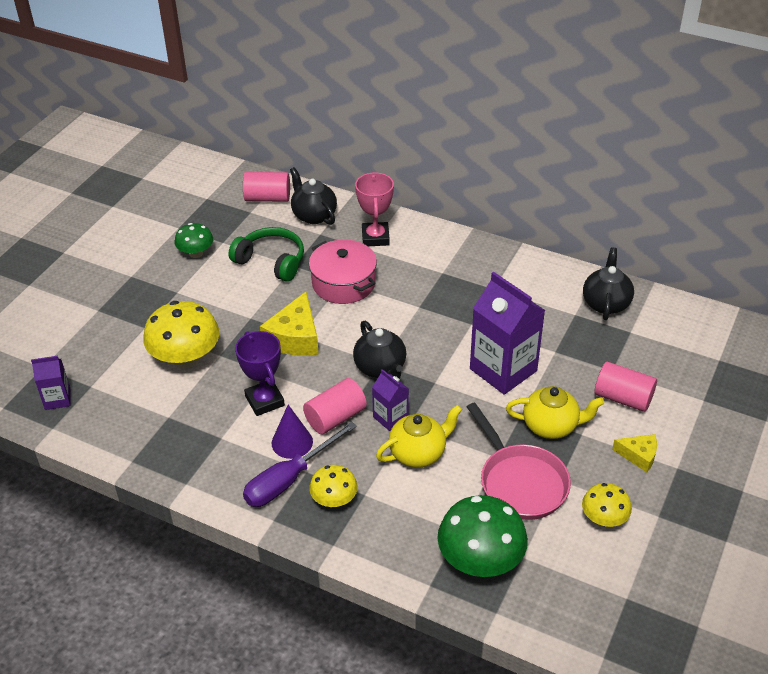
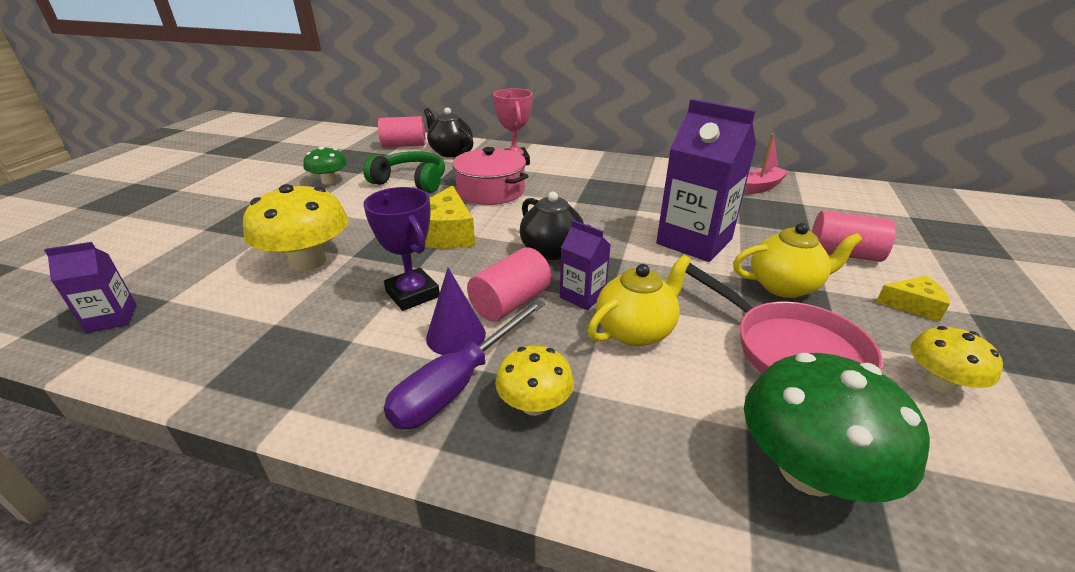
camera: 10 degrees left, 10 degrees down
black teapot [583,247,634,320] -> pink boat [746,134,789,194]

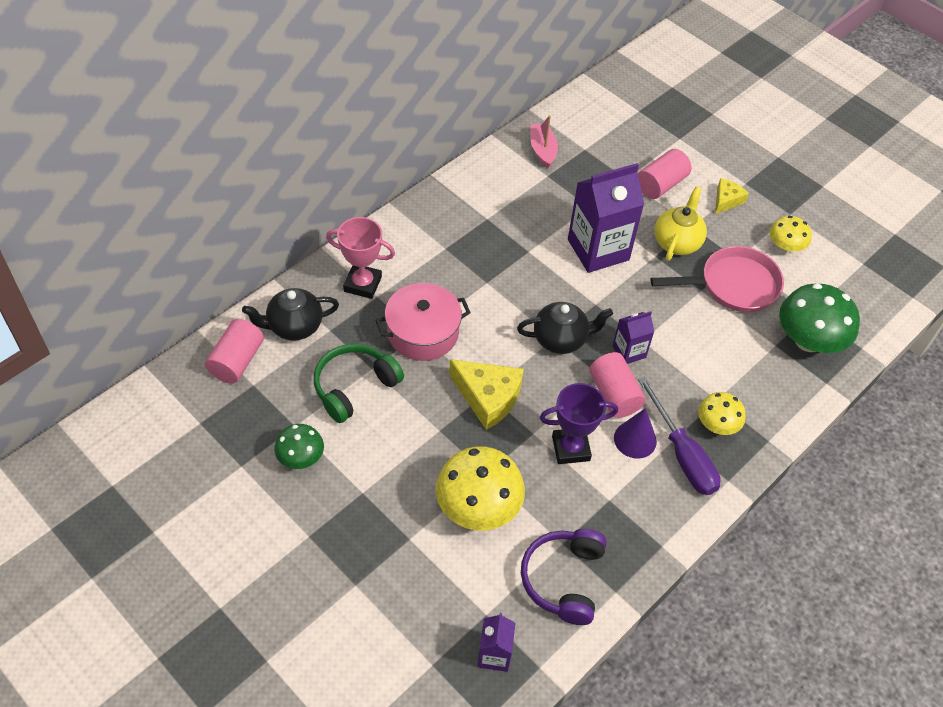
camera: 65 degrees left, 20 degrees up
yellow teapot [588,255,691,346] -> none
none -> purple headphones [521,529,607,625]

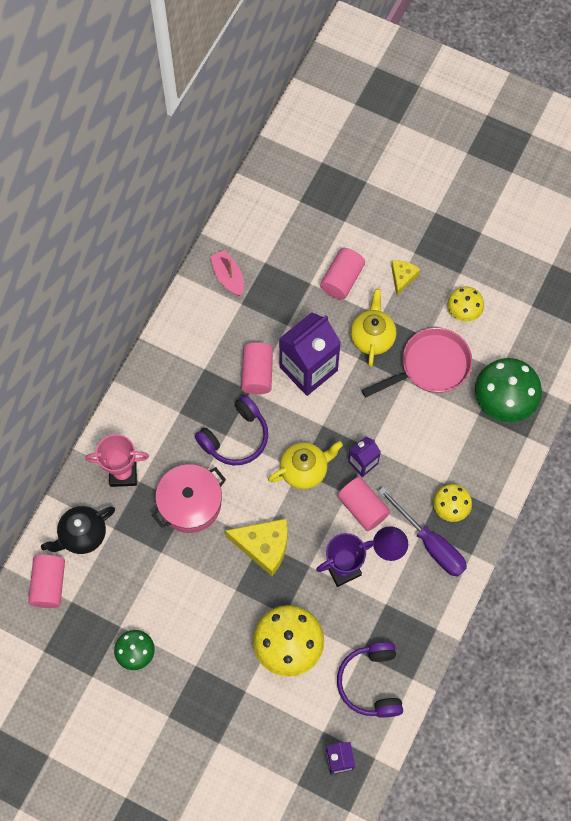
camera: 15 degrees left, 15 degrees up
green headphones [314,344,404,423] -> none
black teapot [517,302,613,354] -> yellow teapot [268,441,343,489]
none -> purple headphones [195,395,268,466]
none -> pink cylinder [241,342,273,395]

